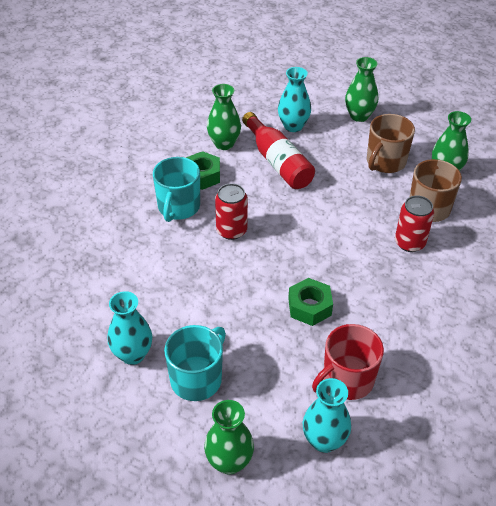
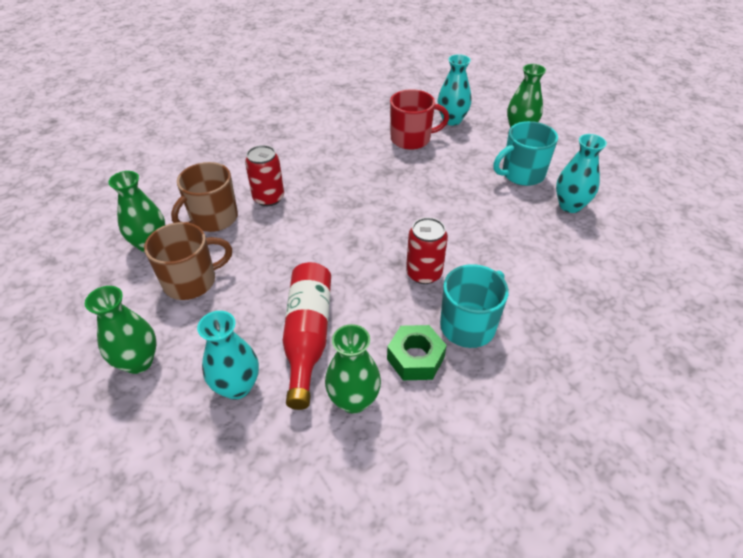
camera: 150 degrees left, 0 degrees up
green nut [288,278,333,326] -> none

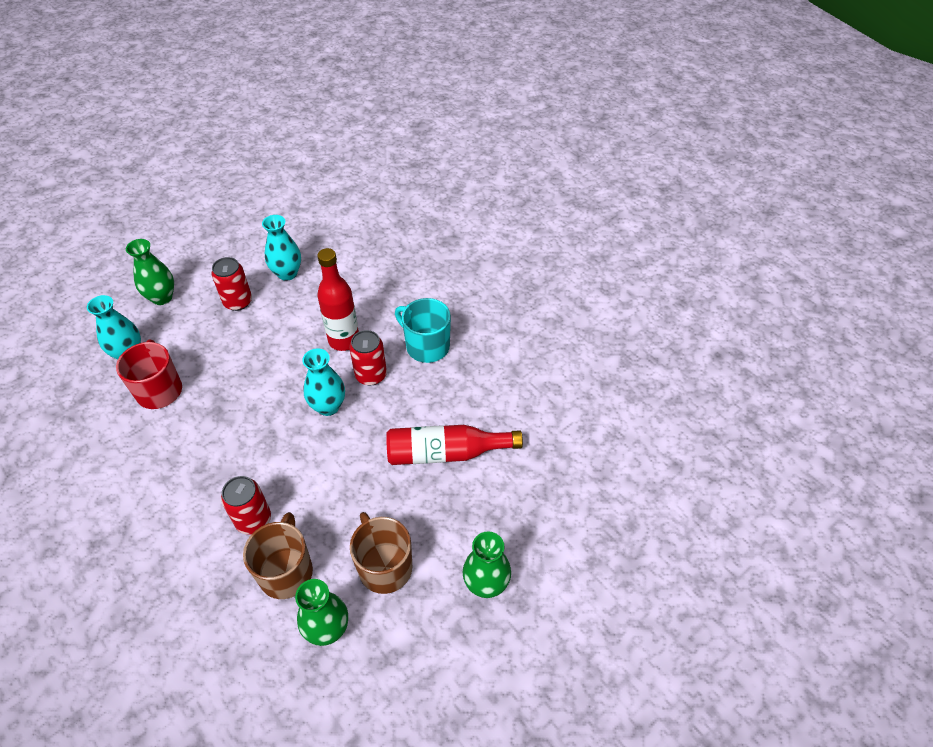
camera: 95 degrees left, 5 degrees up
brown mug [171,162,238,232] -> brown mug turned 120 degrees counterclockwise [243,512,313,599]
turquoise vase [197,311,259,400] -> turquoise vase moved to [302,348,345,416]
green vase [325,324,381,414] -> none
green nut [387,325,447,380] -> none
turquoise mug [493,121,558,186] -> red can [211,257,252,311]
none -> red bottle [317,248,359,351]

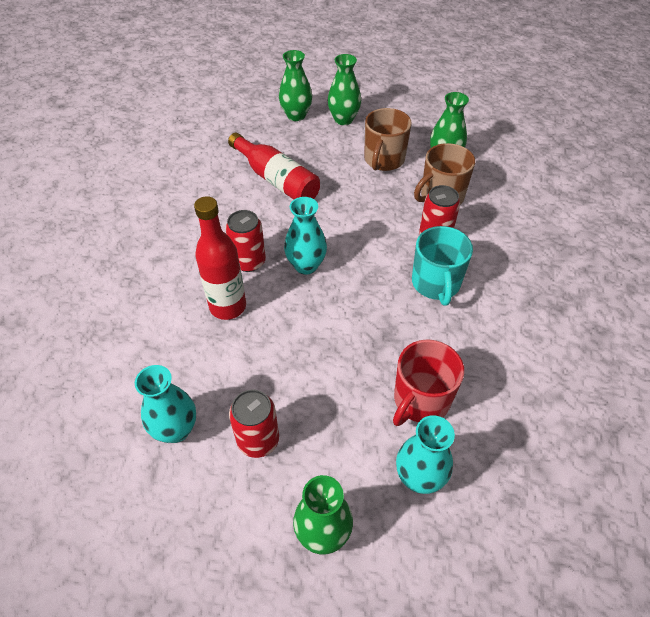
camera: 130 degrees left, 0 degrees up
turquoise mug [395,298,451,363] -> turquoise mug moved to [412,226,473,306]
none -> green vase [279,50,312,121]

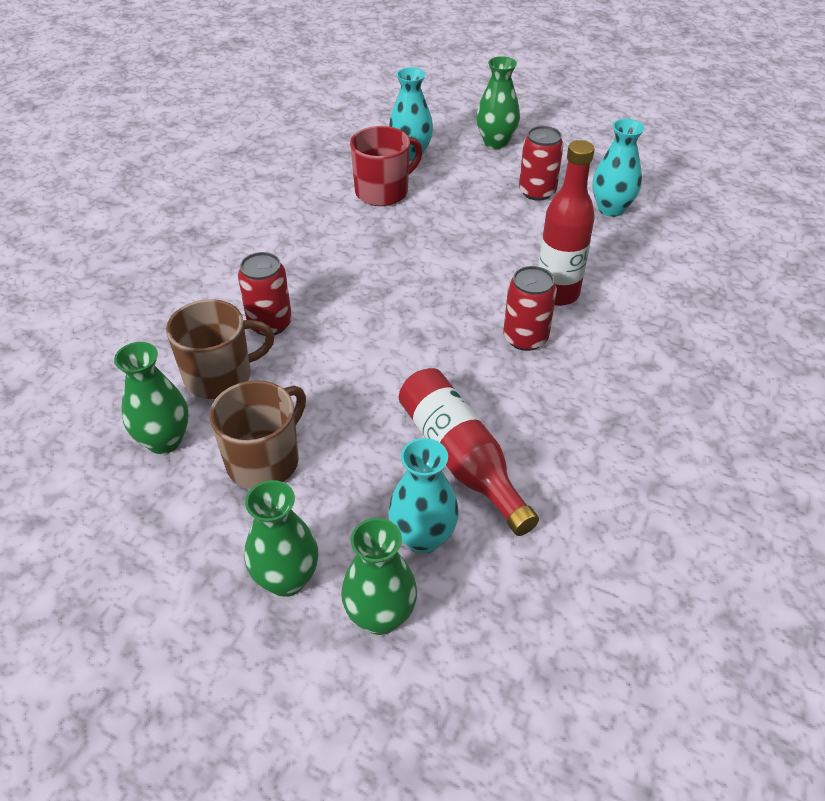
camera: 165 degrees left, 5 degrees down
turquoise vase [284,197,327,275] -> turquoise vase moved to [388,438,459,554]
turquoise mug [412,226,473,306] -> none

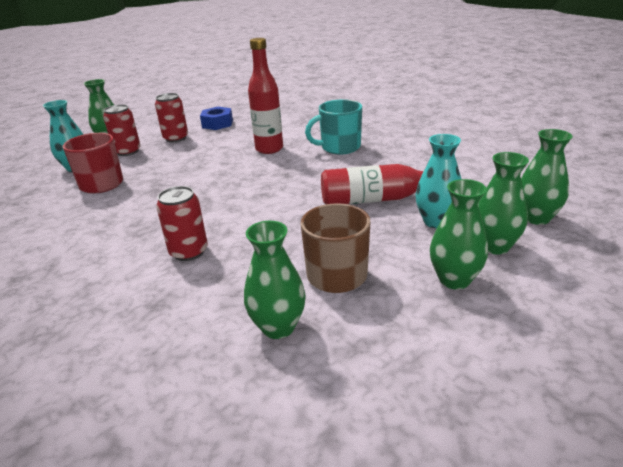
camera: 65 degrees left, 15 degrees down
brown mug [166,299,275,399] -> none
red can [503,266,557,351] -> red can moved to [103,104,141,156]
turquoise vase [592,119,645,217] -> blue nut [200,107,233,130]
none -> turquoise mug [305,99,362,154]
none -> green vase [521,129,573,225]

